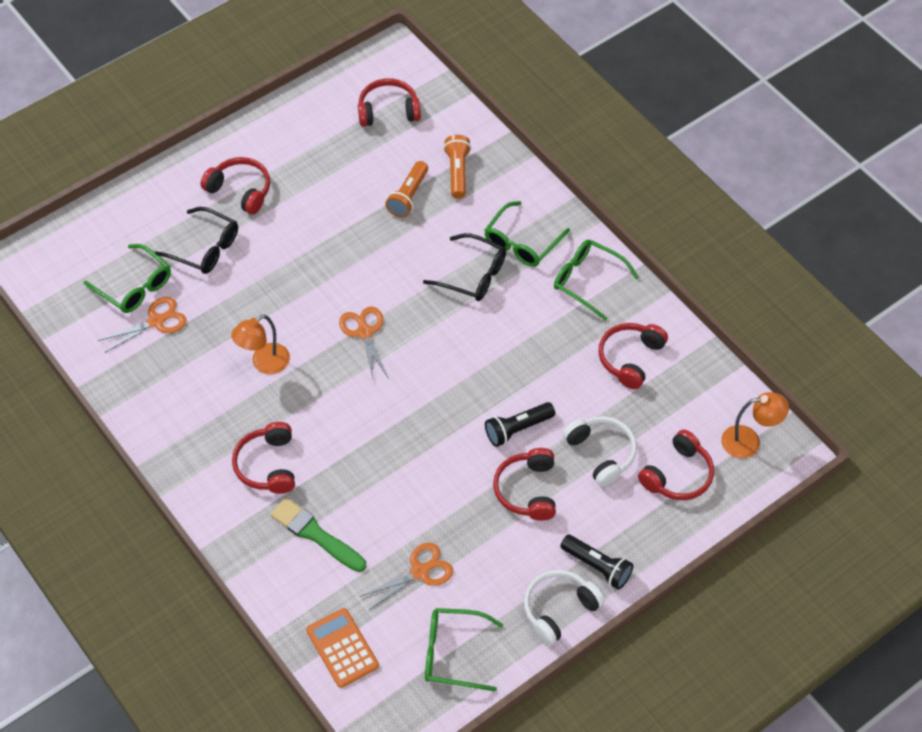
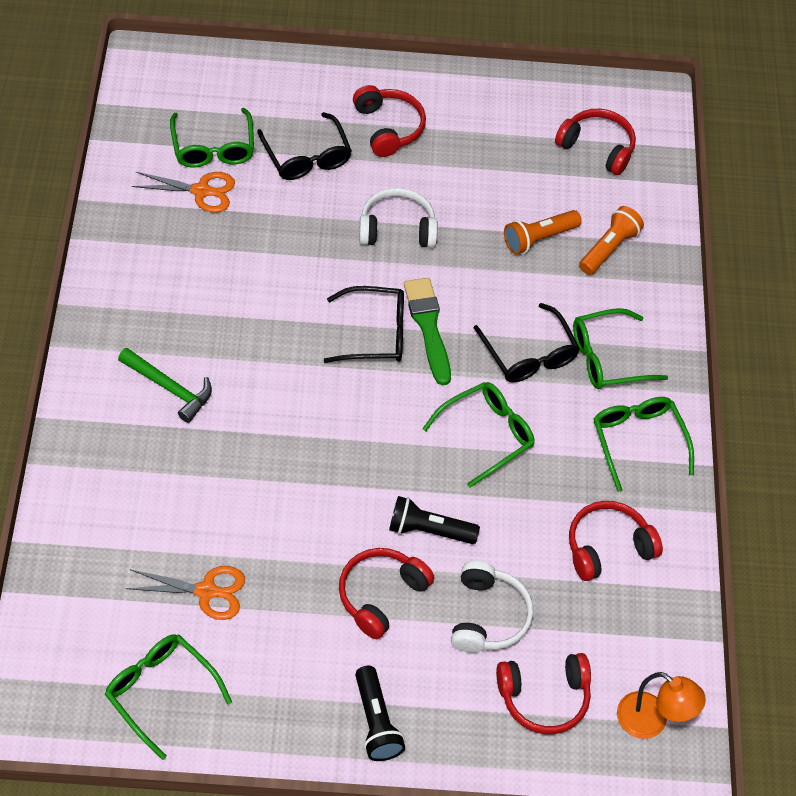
camera: 35 degrees right, 0 degrees up
orange lamp [231,315,290,374] -> none
red headphones [232,422,295,494] -> green hammer [118,348,212,423]
green brush [271,498,366,572] -> green brush moved to [404,278,451,385]
orange calculator [306,608,379,688] -> none
orange scissors [339,307,389,379] -> black glasses [324,286,404,363]
white headphones [524,570,605,646] -> white headphones moved to [359,188,438,248]
none -> green glasses [422,382,535,488]

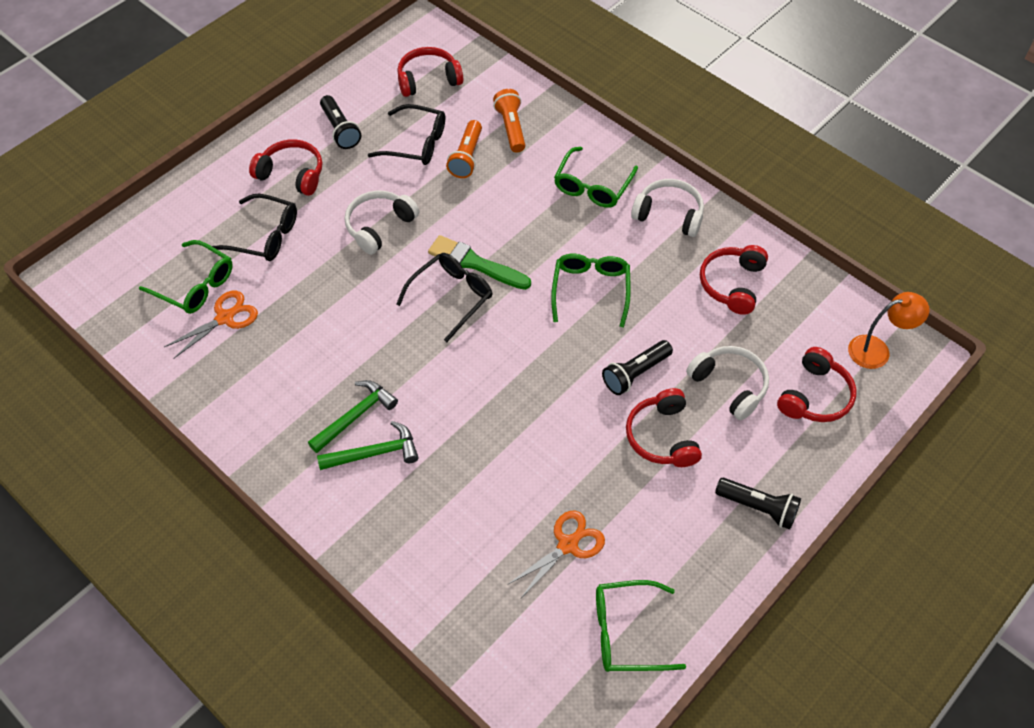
camera: 45 degrees left, 0 degrees up
black glasses [474,303,580,383] -> black glasses moved to [368,104,445,165]
green glasses [593,397,694,492] -> white headphones [631,179,704,237]
none -> green hammer [308,380,398,453]
none -> black flashlight [320,95,361,149]

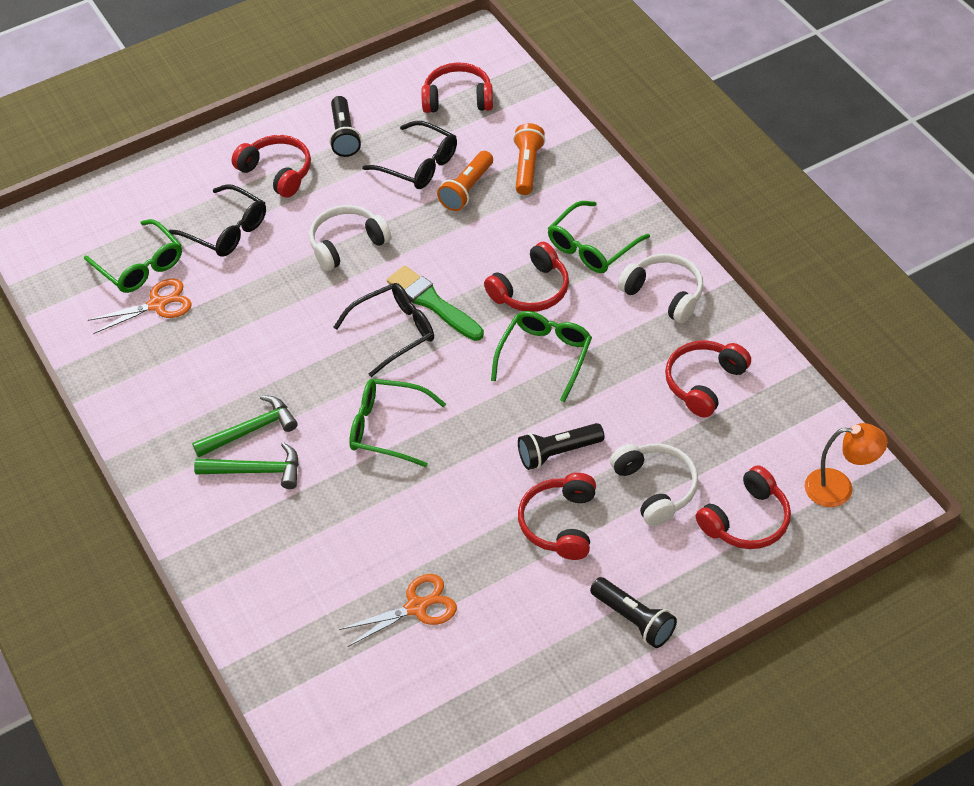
camera: 20 degrees right, 5 degrees down
green glasses [596,580,686,672] -> green glasses moved to [349,379,446,467]
none -> red headphones [484,242,569,312]

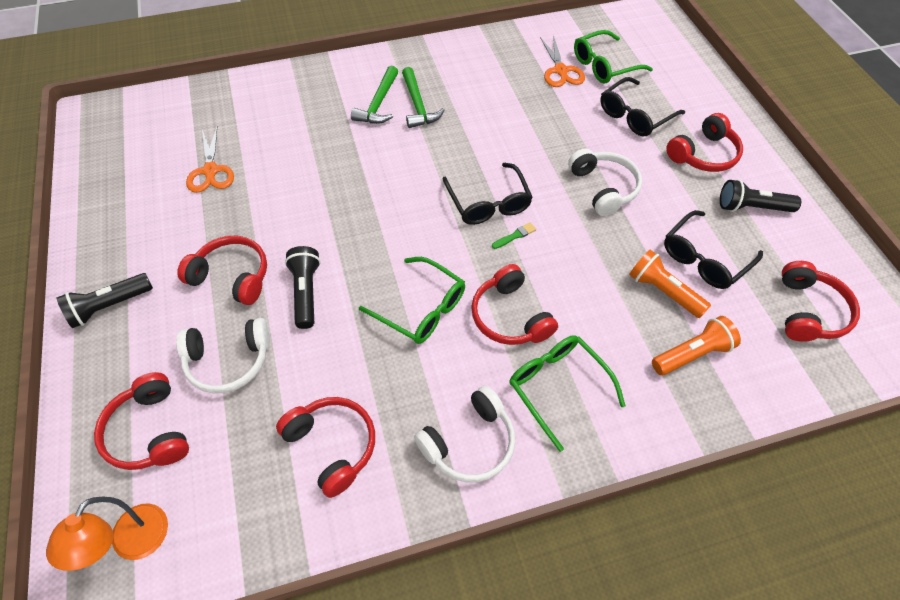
camera: 100 degrees right, 5 degrees up
green glasses [349,379,446,467] -> none
green brush [387,265,484,341] -> green brush [492,222,536,249], size x0.43
orange flashlight [513,123,545,195] -> orange flashlight turned 45 degrees counterclockwise [652,316,741,375]

